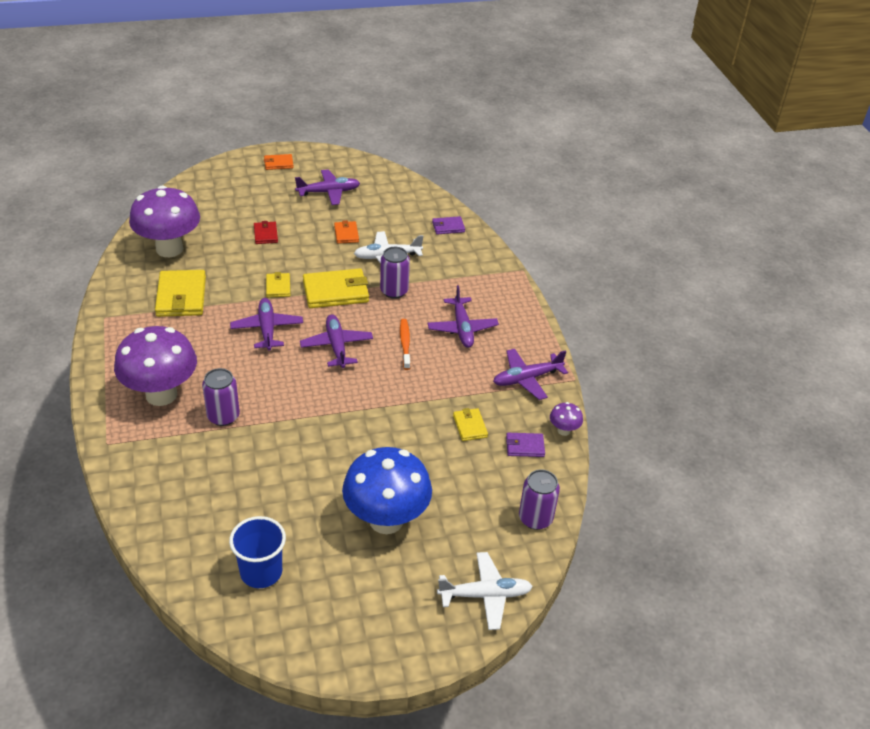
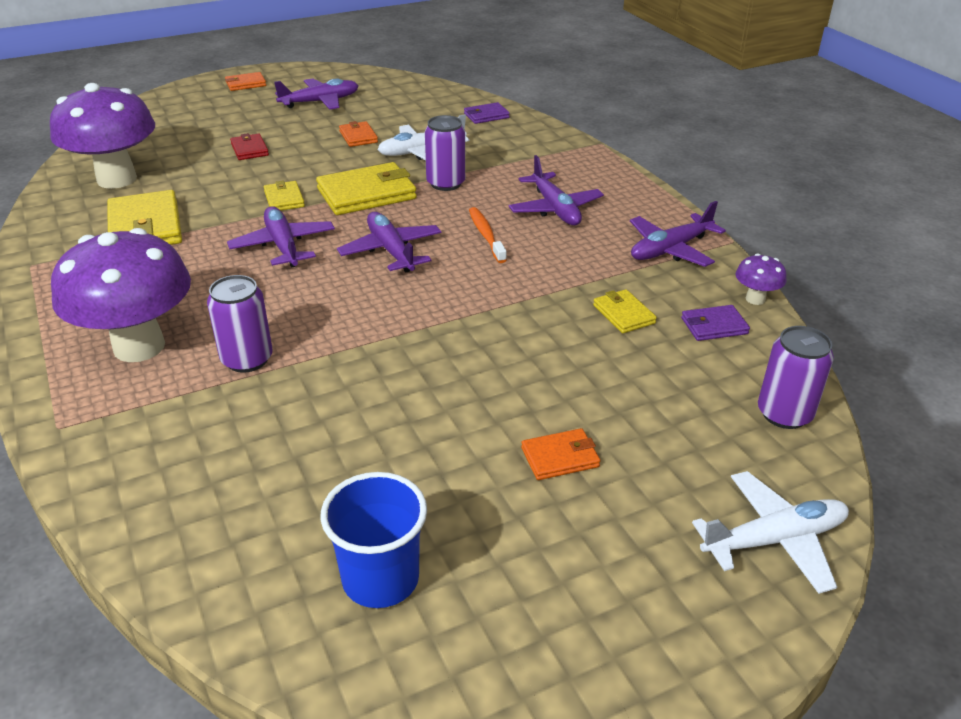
camera: 10 degrees left, 5 degrees down
blue mushroom [342,447,432,534] -> orange wallet [521,428,600,480]

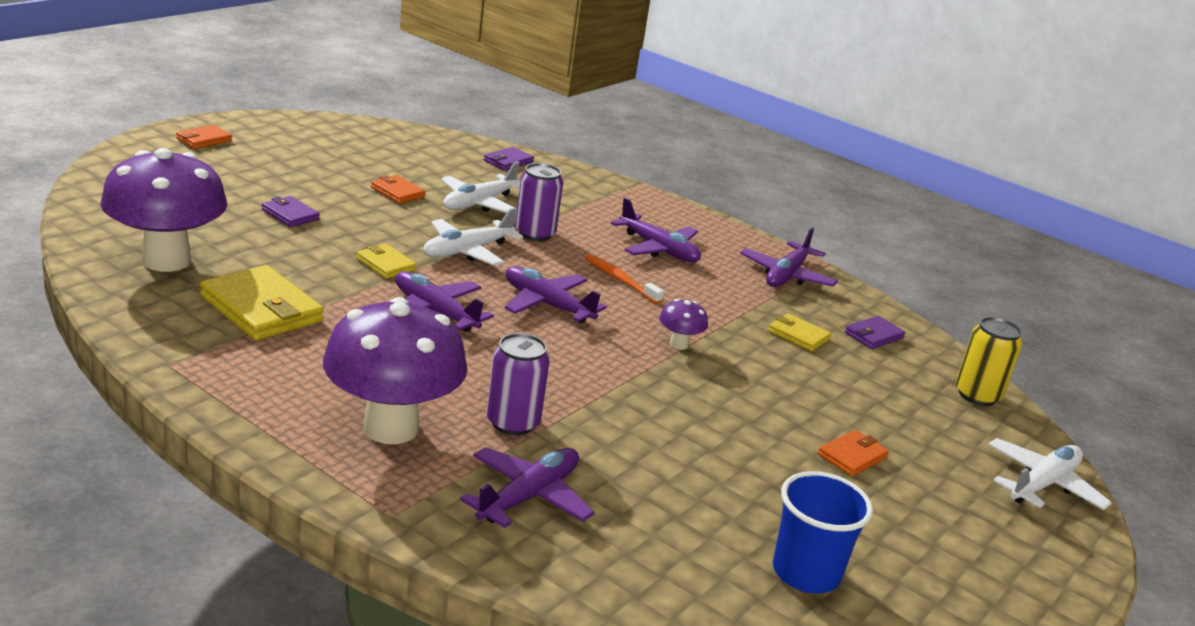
camera: 30 degrees left, 10 degrees down
red wallet [230,133,269,160] -> purple wallet [262,196,320,227]
purple plane [274,78,358,110] -> purple plane moved to [460,447,595,528]
yellow wallet [316,162,417,215] -> white plane [423,208,523,266]
purple mushroom [736,253,786,305] -> purple mushroom moved to [659,299,708,350]
purple can [758,326,834,429] -> yellow can [956,317,1022,406]

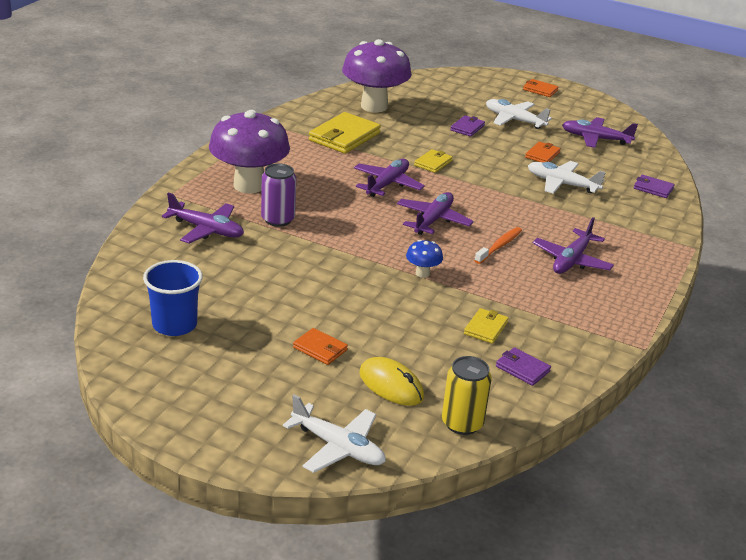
camera: 80 degrees right, 5 degrees up
white plane [423,208,523,266] -> white plane moved to [486,99,552,129]
purple can [515,163,563,241] -> none
purple mushroom [659,299,708,350] -> blue mushroom [406,240,443,278]
purple plane [740,227,838,287] -> purple plane moved to [562,117,638,148]
none -> yellow mouse [359,357,424,406]

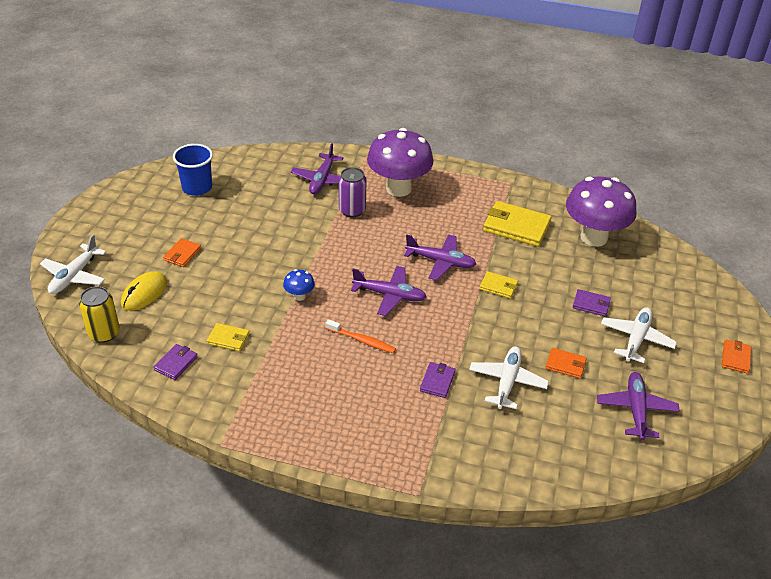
camera: 80 degrees right, 10 degrees up
purple plane [533,217,614,274] -> none
purple wallet [634,175,675,198] -> purple wallet moved to [420,362,455,398]

